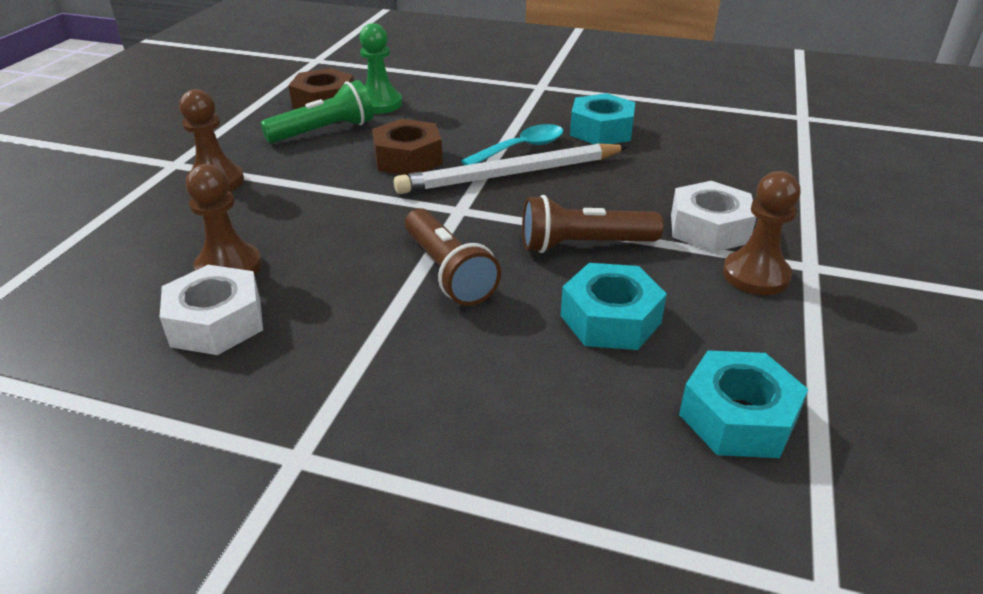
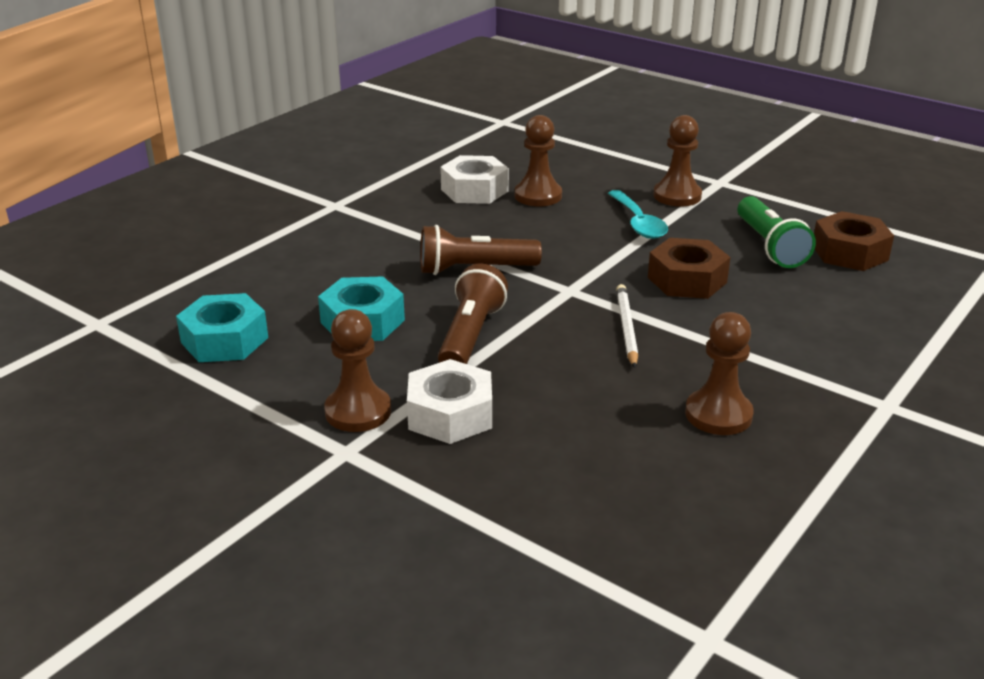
camera: 110 degrees right, 5 degrees down
green pawn [360,23,402,114] -> none
white pencil [394,143,628,194] -> white pencil [616,284,638,368], size x0.55
turquoise spoon [461,124,563,165] -> turquoise spoon moved to [608,190,668,239]
turquoise nut [570,93,635,144] -> brown pawn [685,312,754,435]

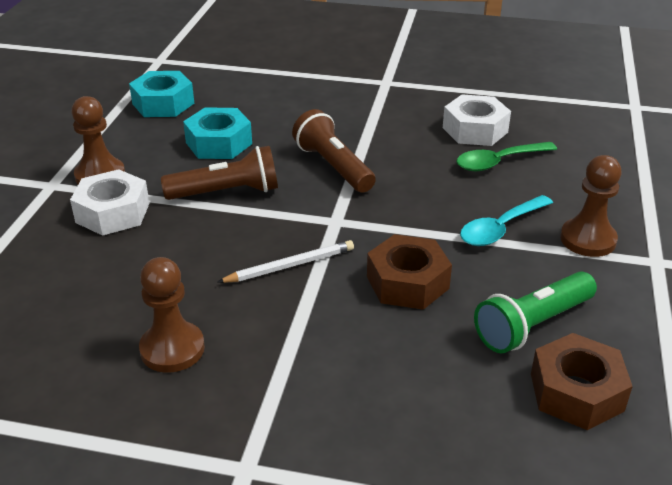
camera: 65 degrees right, 5 degrees up
brown pawn [515,115,562,206] -> green spoon [456,142,557,171]

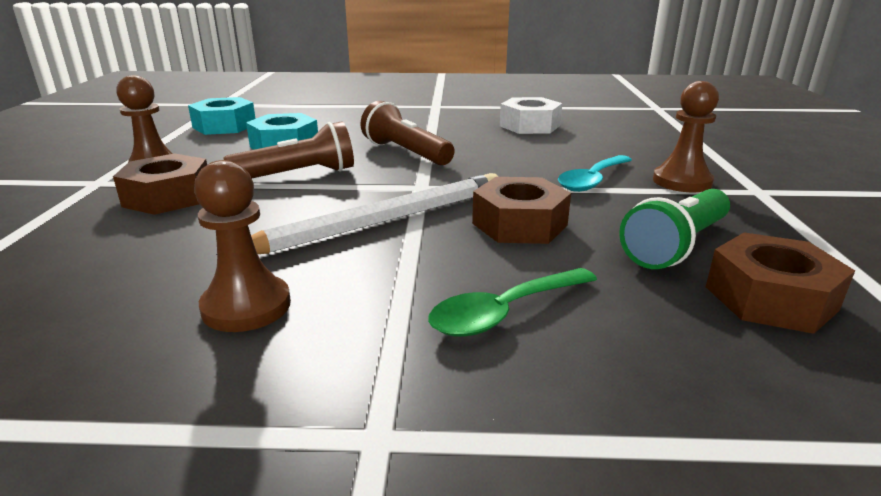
camera: 10 degrees left, 10 degrees down
white nut [70,169,150,236] -> brown nut [113,153,207,215]
white pencil [218,240,354,283] -> white pencil [216,173,499,255], size x1.83
green spoon [456,142,557,171] -> green spoon moved to [428,268,597,337]

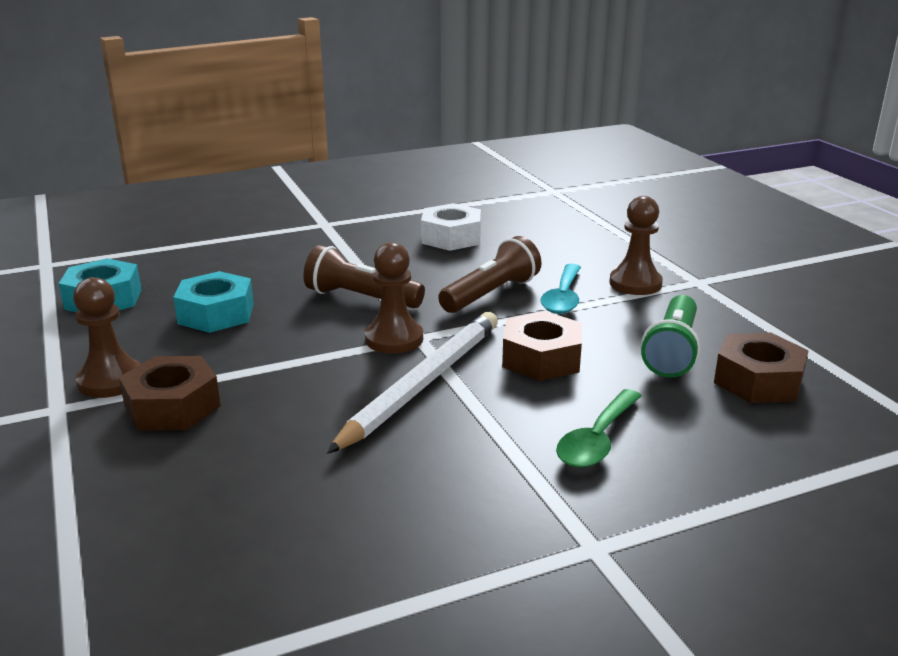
camera: 25 degrees left, 0 degrees up
brown pawn [194,160,291,332] -> brown pawn moved to [365,242,423,354]
brown flashlight [223,121,354,178] -> brown flashlight moved to [438,236,542,313]

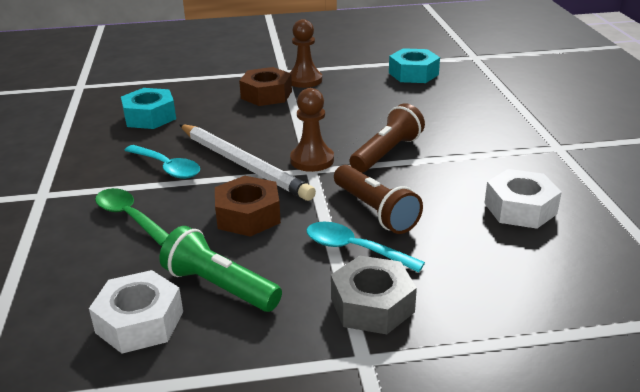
camera: 105 degrees right, 5 degrees up
turquoise nut [173,271,254,333] -> turquoise nut moved to [121,88,176,129]
brown pawn [609,196,663,295] -> grey nut [331,256,417,334]
brown nut [714,333,809,403] -> white nut [89,270,183,354]
none -> turquoise spoon [124,145,200,179]

